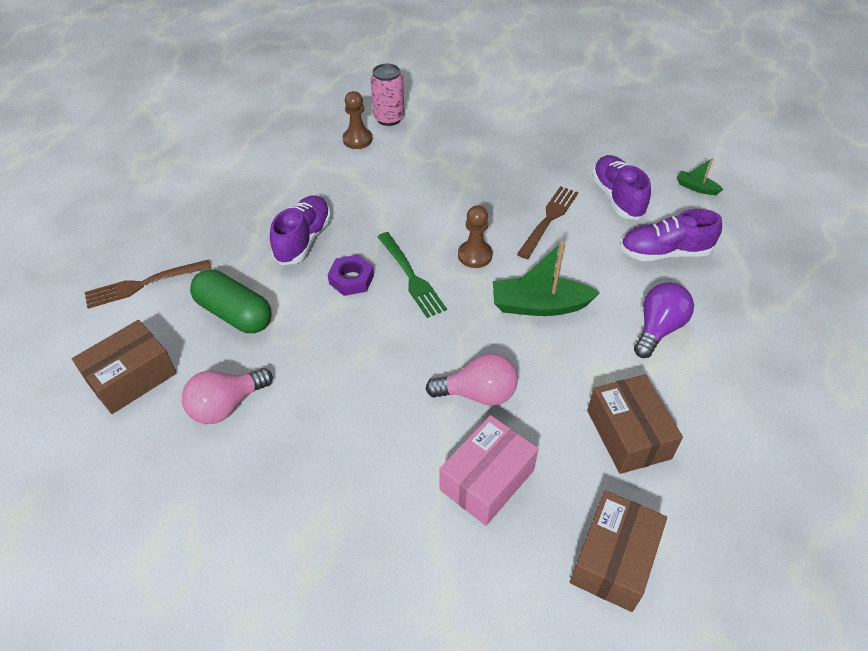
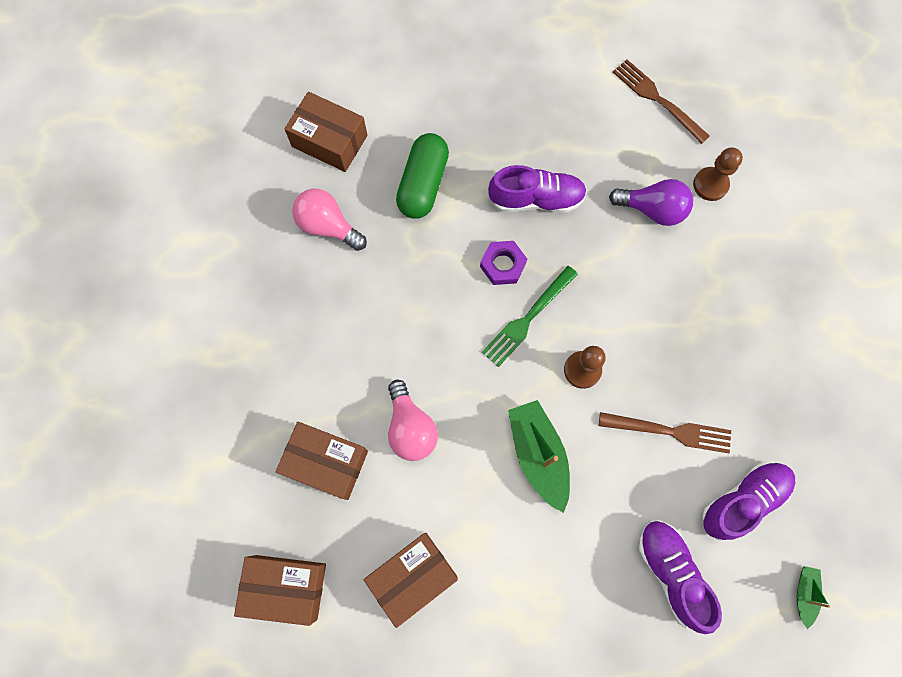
camera: 70 degrees right, 25 degrees up
brown fork [85,259,211,309] -> brown fork moved to [613,60,710,144]
pink can [371,63,405,126] -> none
pink box [439,415,539,526] -> brown box [276,422,368,500]
purple light bulb [634,283,694,358] -> purple light bulb moved to [609,179,693,226]

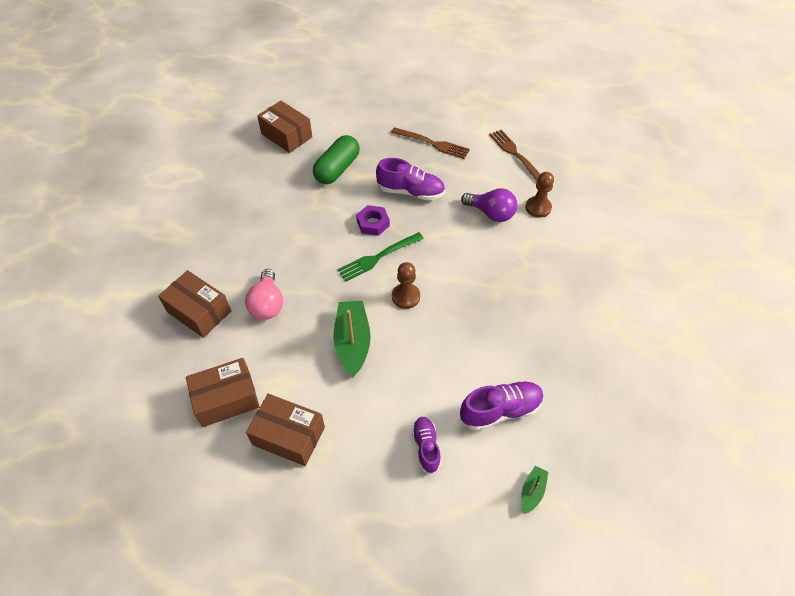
camera: 15 degrees right, 20 degrees down
brown box [234,555,326,626] -> brown box moved to [246,394,325,466]
pink light bulb [292,189,367,251] -> none
brown fork [599,412,731,453] -> brown fork moved to [391,127,470,159]
purple shoe [638,520,722,634] -> purple shoe [412,417,441,474], size x0.64

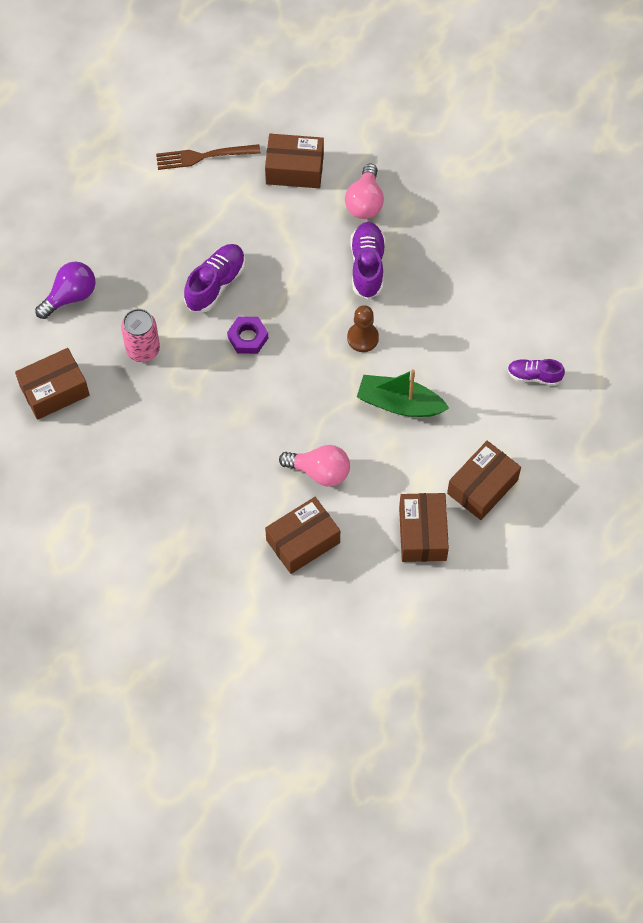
camera: 70 degrees left, 10 degrees up
green capsule [313,135,360,184] -> pink can [121,309,160,362]
green fork [337,232,424,282] -> none
brown fork [391,127,470,159] -> none
purple shoe [460,381,544,431] -> purple shoe moved to [350,222,385,299]
purple light bulb [461,188,517,222] -> purple light bulb moved to [35,262,96,319]
green boat [521,466,548,514] -> none
brown pawn [525,172,554,218] -> brown box [265,134,324,188]
none -> pink light bulb [345,164,384,219]

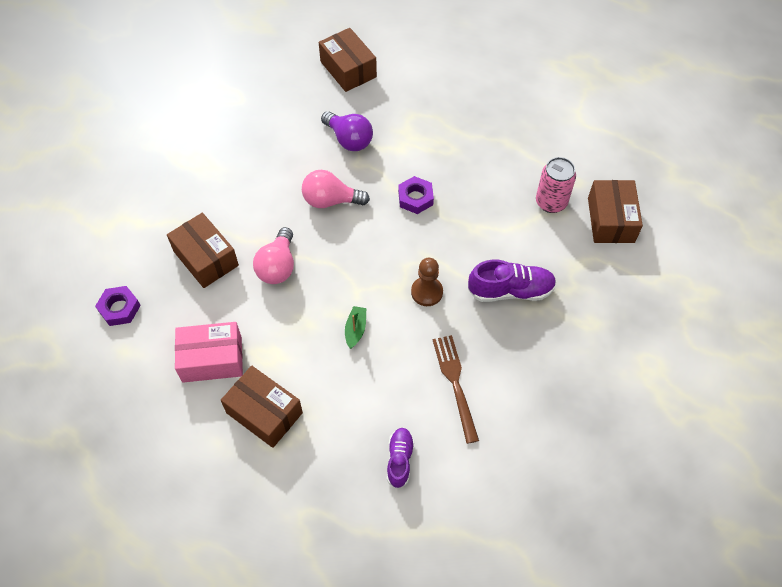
camera: 85 degrees right, 5 degrees down
purple light bulb [35,262,96,319] -> purple light bulb moved to [321,111,373,151]
pink can [121,309,160,362] -> pink can moved to [536,157,576,213]
brown fork [156,144,261,170] -> brown fork moved to [433,335,479,444]
purple shoe [184,244,245,313] -> none
pink light bulb [345,164,384,219] -> pink light bulb moved to [302,170,370,208]
green boat [357,369,449,417] -> green boat [345,306,366,349], size x0.51
brown box [399,493,449,562] -> pink box [175,322,243,383]
none -> purple nut [95,286,141,326]

